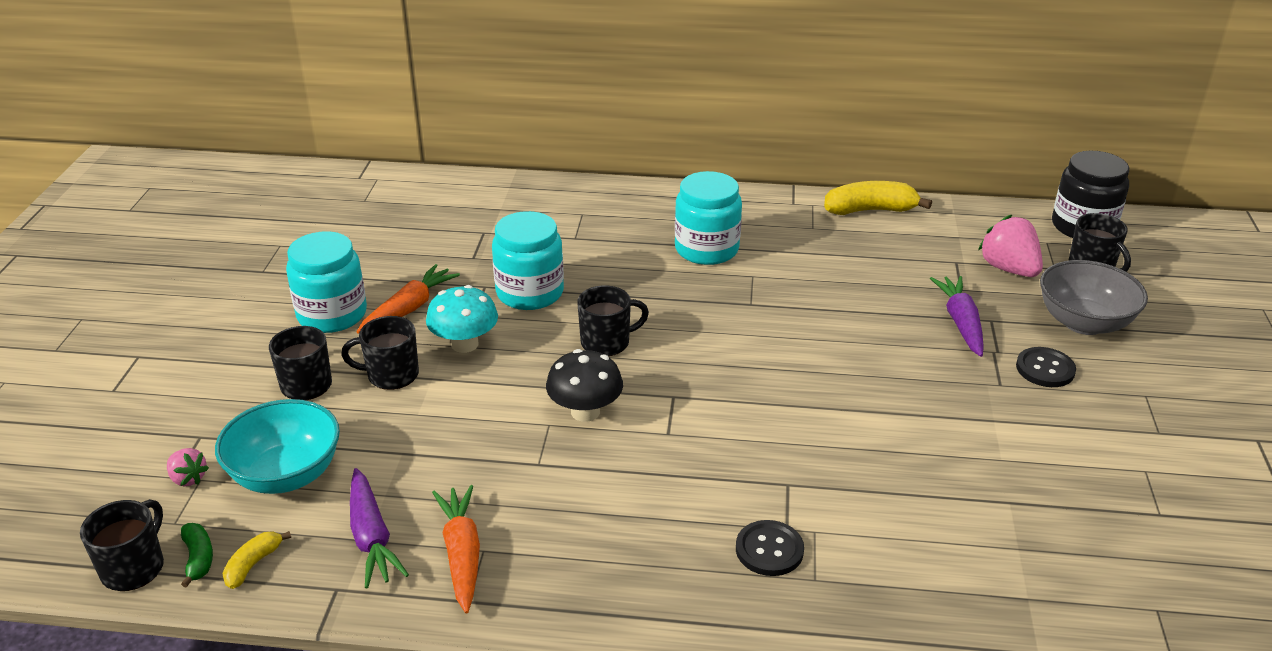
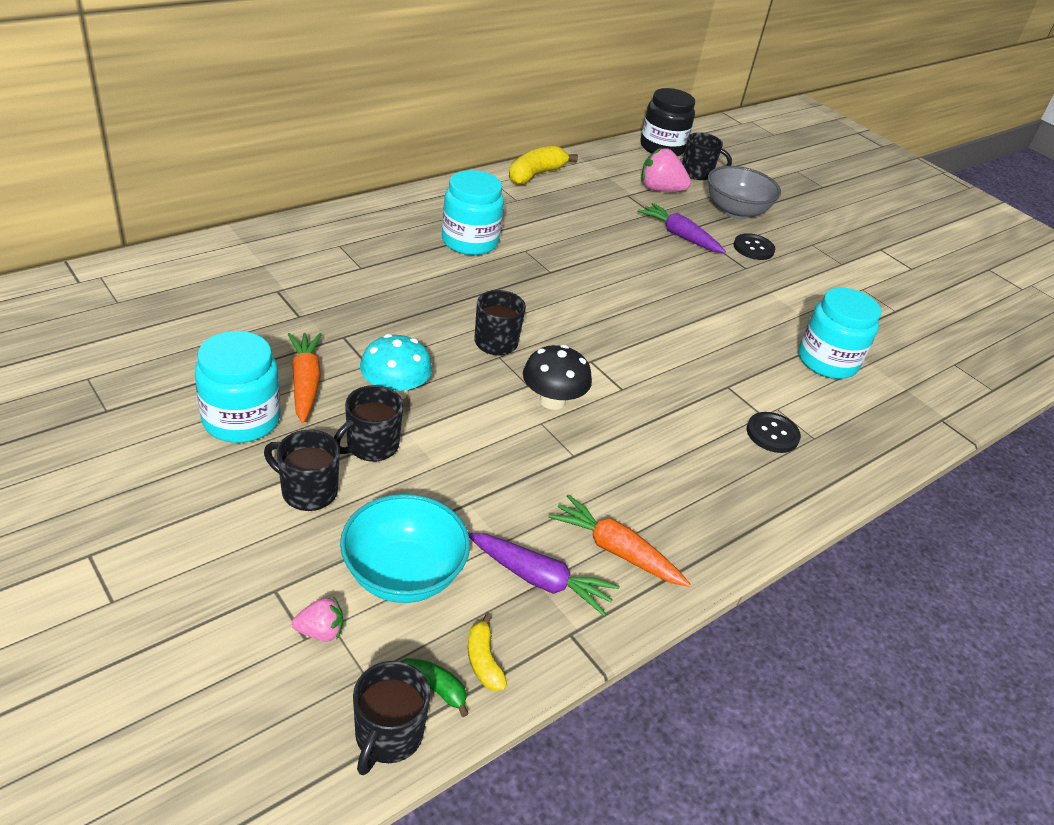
camera: 50 degrees left, 5 degrees up
black mug [80,499,164,591] -> black mug turned 135 degrees counterclockwise [353,661,430,775]
turquoise jar [492,211,564,310] -> turquoise jar moved to [798,287,881,379]

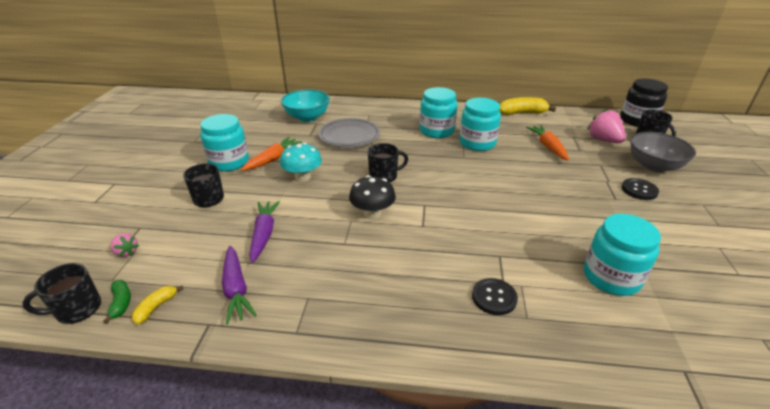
camera: 50 degrees right, 5 degrees down
black mug [334,385,403,462] -> none
turquoise bowl [340,494,470,603] -> turquoise bowl moved to [281,89,330,122]
orange carrot [549,495,690,587] -> orange carrot moved to [526,125,569,160]
purple carrot [638,203,726,253] -> purple carrot moved to [249,201,280,263]
none -> grey plate [318,118,380,148]
none -> turquoise jar [459,98,501,151]

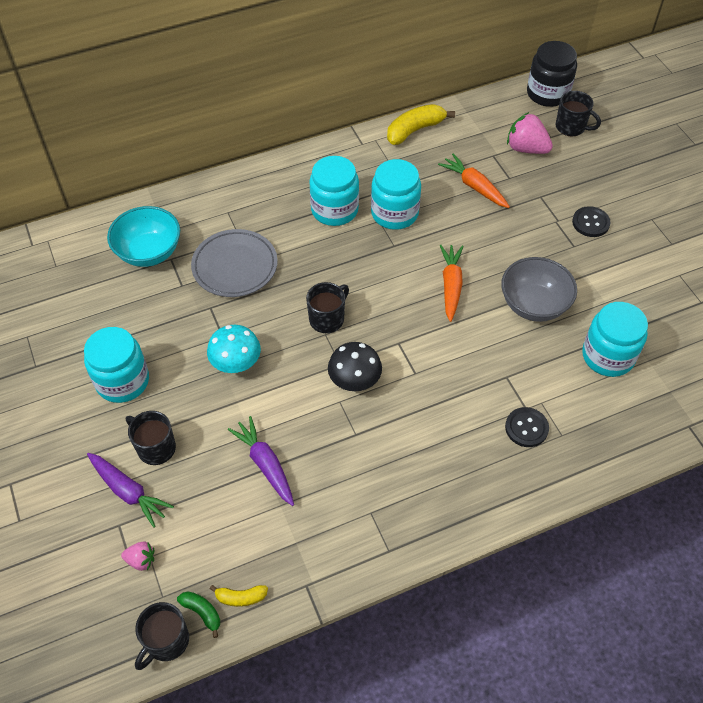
camera: 30 degrees left, 20 degrees up
yellow banana [132,286,183,325] -> yellow banana turned 90 degrees counterclockwise [210,585,268,607]
purple carrot [222,246,256,325] -> purple carrot moved to [87,453,174,528]
orange carrot [241,137,302,171] -> orange carrot moved to [440,245,464,322]
grey bowl [630,132,696,173] -> grey bowl moved to [501,257,577,322]

